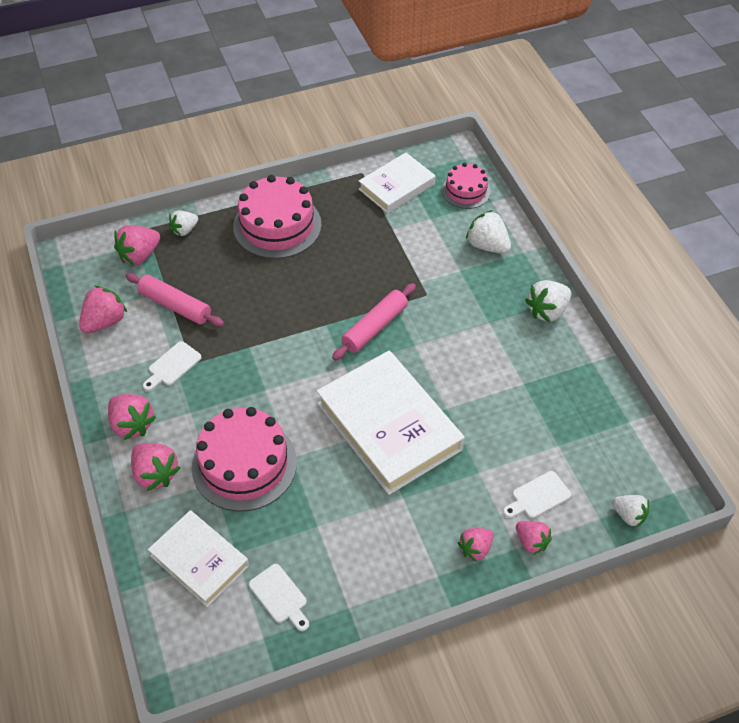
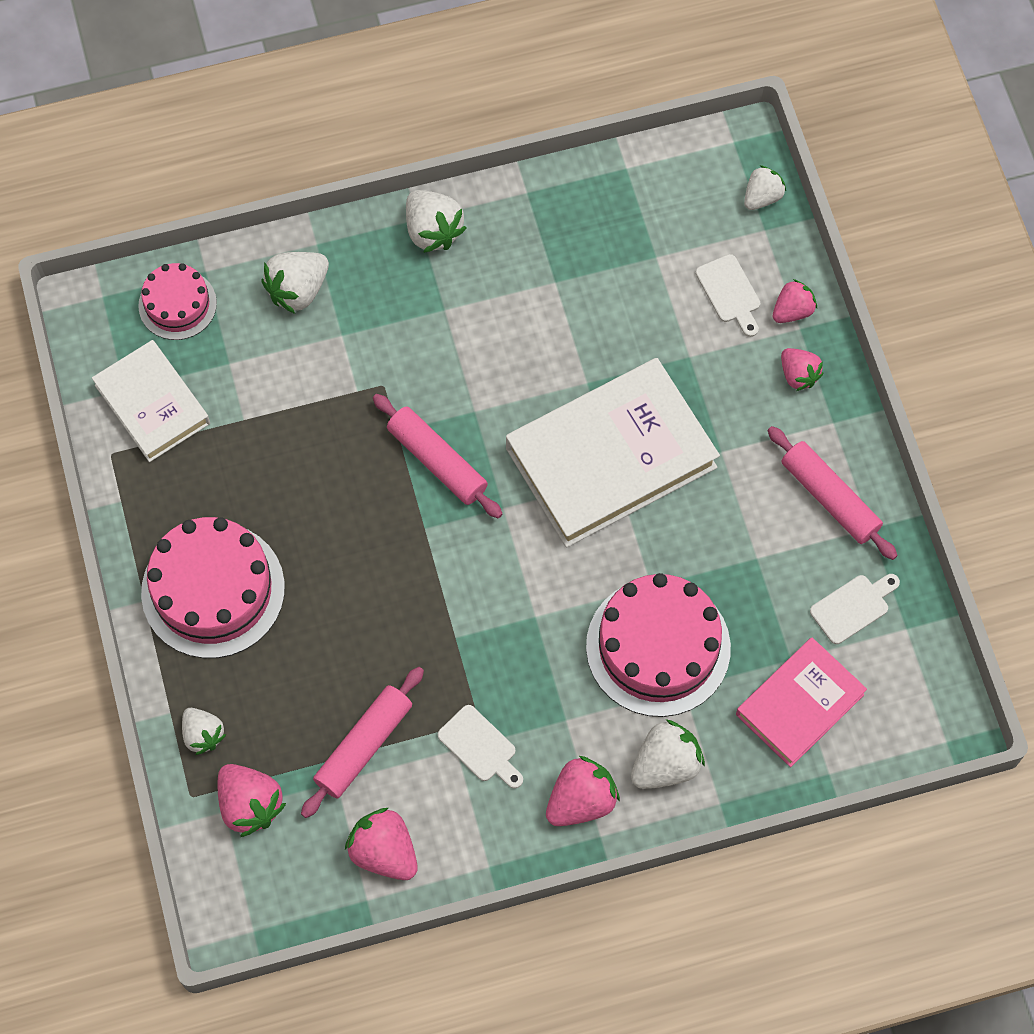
camera: 85 degrees left, 15 degrees up
pink strawberry [131,443,181,491] -> white strawberry [631,719,705,789]
white book [148,510,249,607] -> pink book [736,638,867,767]
none -> pink rolling pin [768,426,898,560]

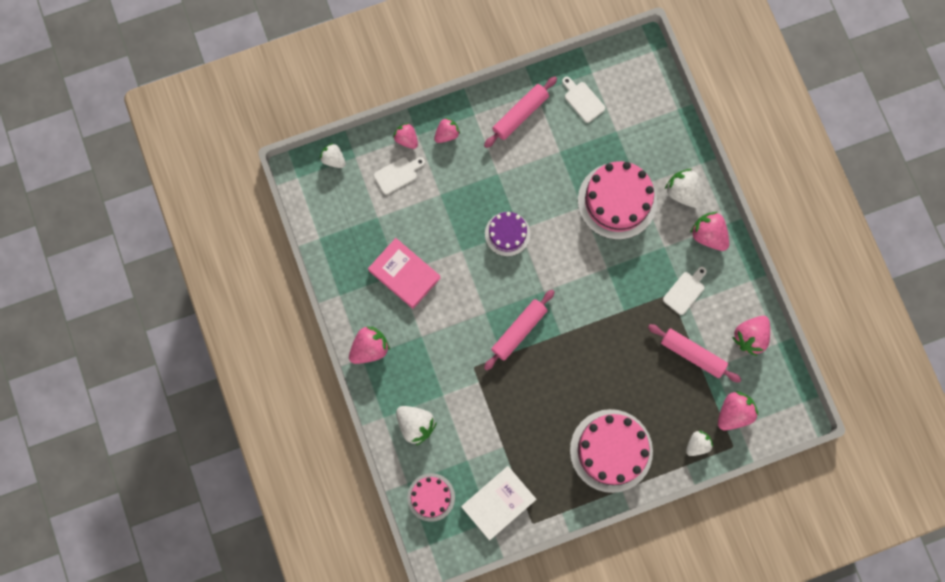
camera: 95 degrees left, 10 degrees up
white strawberry [406,190,466,253] -> pink strawberry [349,326,390,364]
white book [506,358,720,548] -> purple cake [485,212,530,256]
pink book [736,638,867,767] -> pink book moved to [368,238,440,309]

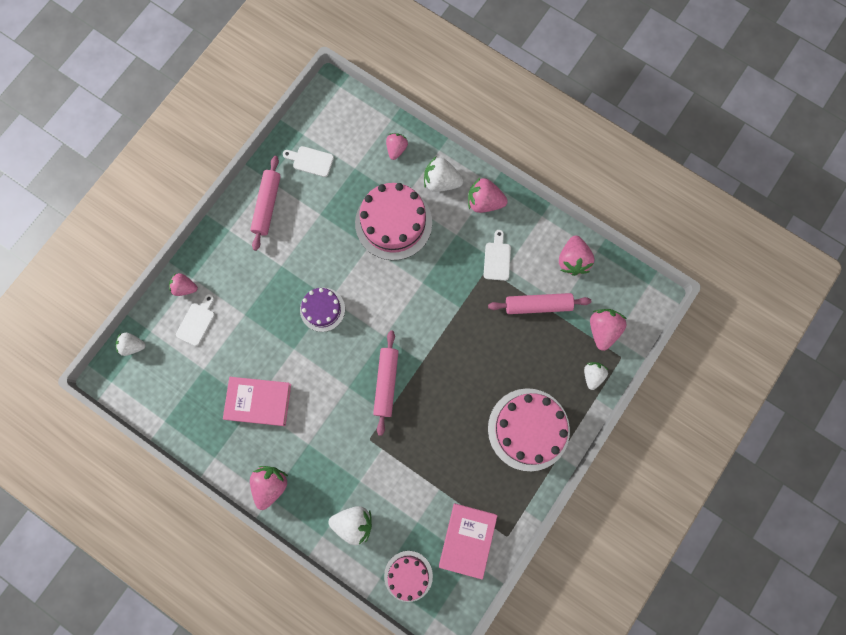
camera: 35 degrees left, 0 degrees up
pink strawberry [434,118,460,143] -> pink strawberry moved to [386,133,408,160]
white book [461,466,537,541] -> pink book [439,503,497,580]

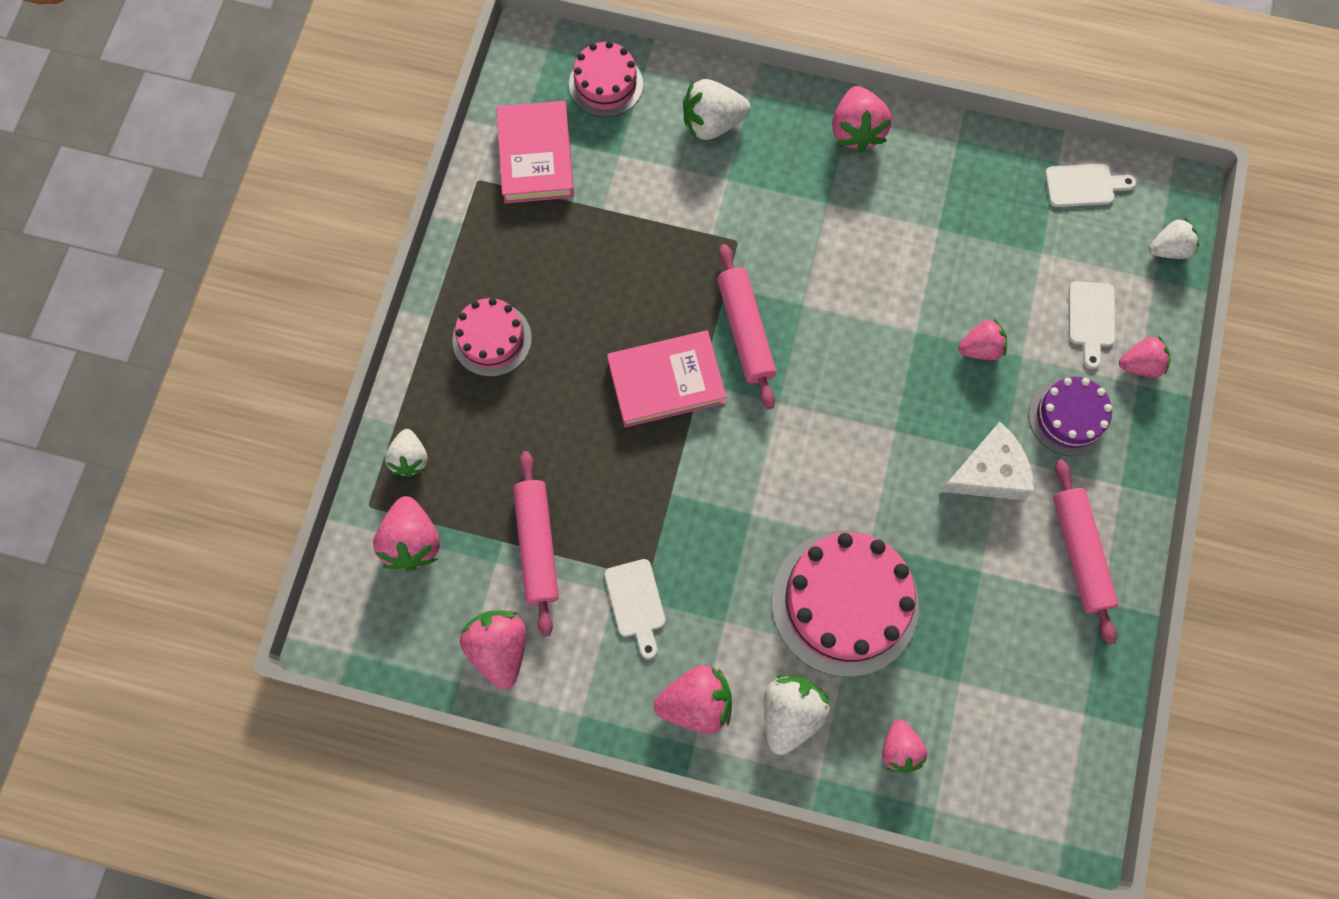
camera: 160 degrees right, 5 degrees down
pink book [223,377,291,426] -> pink book moved to [607,330,726,427]
white cutting board [283,146,334,177] -> white cutting board moved to [1045,164,1136,207]
purple cake [300,288,345,332] -> purple cake moved to [1029,377,1112,456]
white strawberry [424,157,463,192] -> white strawberry turned 60 degrees counterclockwise [764,675,830,755]
pink rolling pin [488,293,591,314] -> pink rolling pin turned 75 degrees counterclockwise [513,451,559,637]
pink cake [488,388,570,471] -> pink cake [452,298,532,377], size x0.57
none -> white cheese [940,422,1034,501]
none -> pink strawberry [958,319,1007,360]

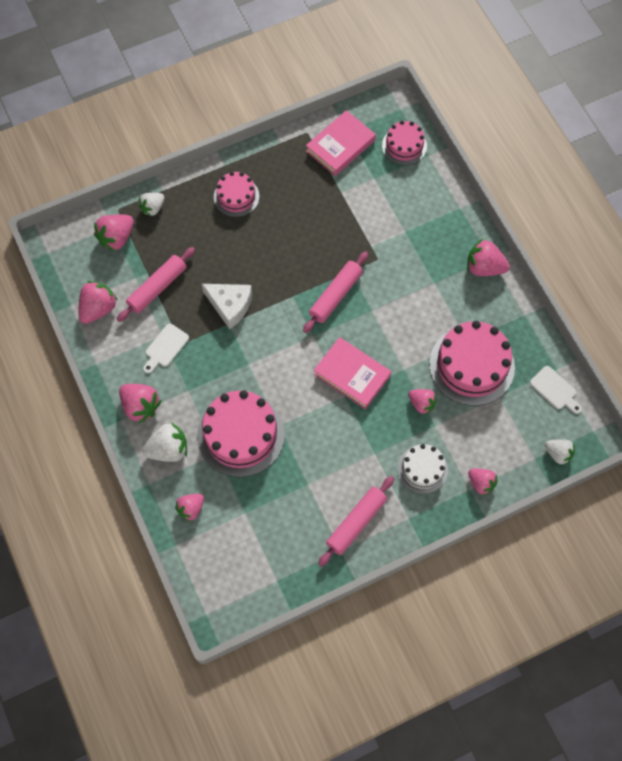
camera: 50 degrees right, 5 degrees down
pink book [607,330,726,427] -> pink book moved to [314,337,391,409]
white strawberry [683,79,750,140] -> none
pink strawberry [832,86,892,153] -> pink strawberry turned 60 degrees clockwise [467,239,510,276]
white cheese [940,422,1034,501] -> white cheese moved to [202,284,252,329]
purple cake [1029,377,1112,456] -> white cake [397,444,448,494]
white cutting board [1069,281,1115,369] -> none
none -> pink cake [429,321,515,406]

